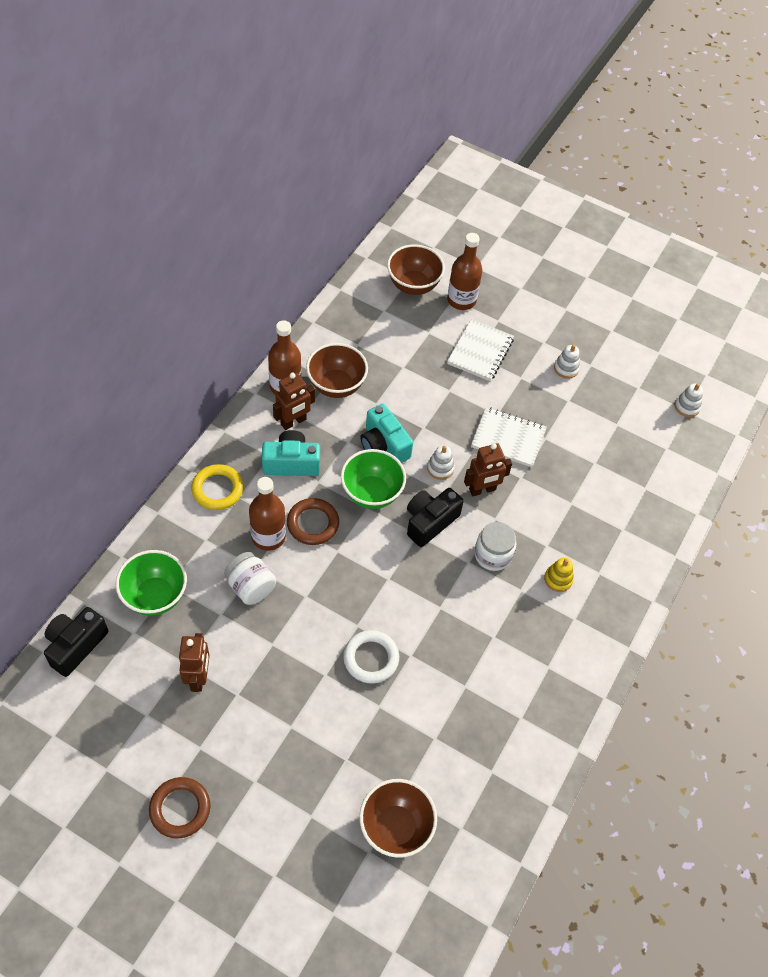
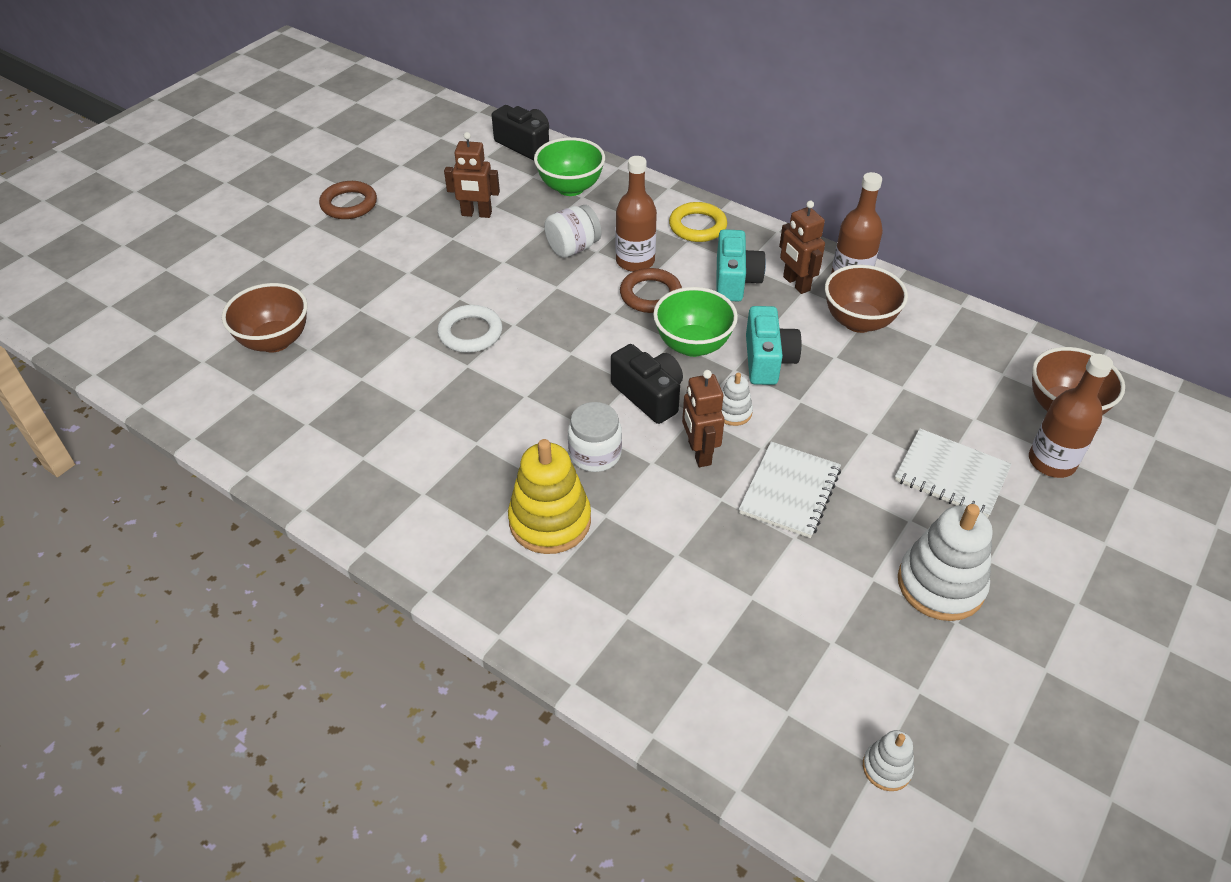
camera: 100 degrees right, 10 degrees down
turquoise camera [361,404,413,463] -> turquoise camera turned 120 degrees clockwise [746,306,802,385]
yellow stacking toy [544,557,574,592] -> yellow stacking toy [508,439,591,554], size x2.01
white stacking toy [554,344,580,379] -> white stacking toy [898,504,992,621], size x2.01

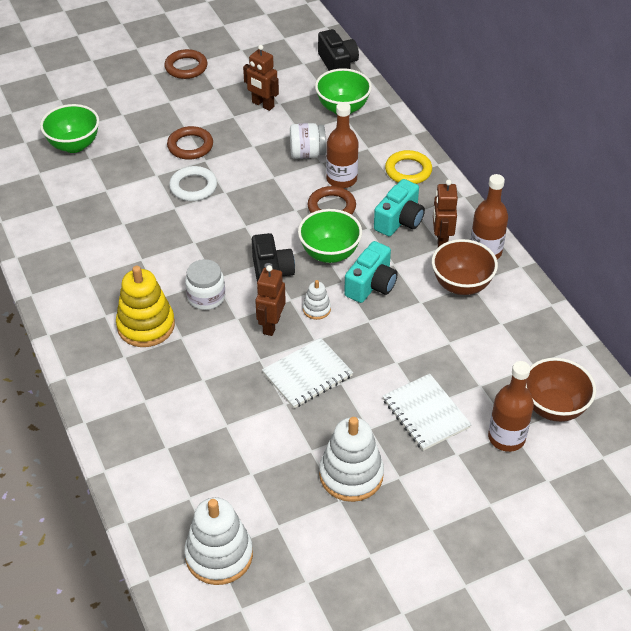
camera: 30 degrees right, 0 degrees up
brown bowl [222,283,308,353] -> green bowl [40,104,99,153]
white stacking toy [863,730,914,791] -> white stacking toy [184,497,253,585], size x2.01
none -> brown ring [167,126,213,160]

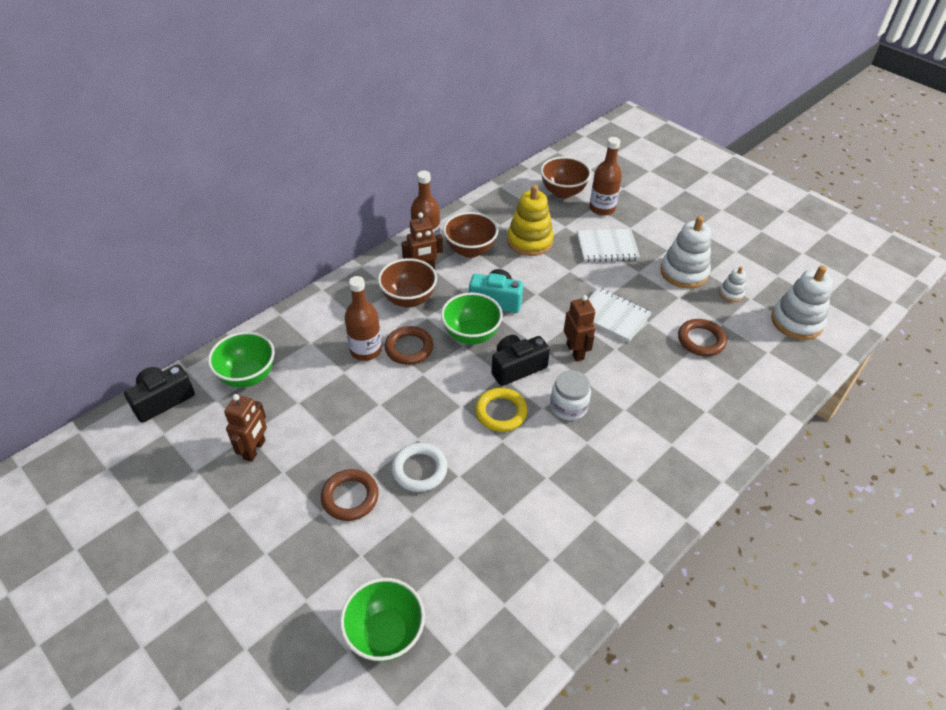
camera: 110 degrees left, 0 degrees up
yellow stacking toy [116,266,175,347] -> yellow stacking toy moved to [507,185,554,256]
brown ring [164,49,208,79] -> brown ring moved to [678,319,727,356]
brown robot [255,265,286,336] -> brown robot turned 105 degrees counterclockwise [564,295,595,361]
white jar [290,123,326,159] -> none
white stacking toy [303,280,331,320] -> white stacking toy moved to [719,267,746,302]
turquoise camera [374,179,425,236] -> brown bowl [378,258,437,308]
white notebook [383,374,472,451] -> white notebook turned 45 degrees clockwise [577,229,640,262]
yellow ring [385,150,432,184] -> yellow ring moved to [475,388,528,432]

